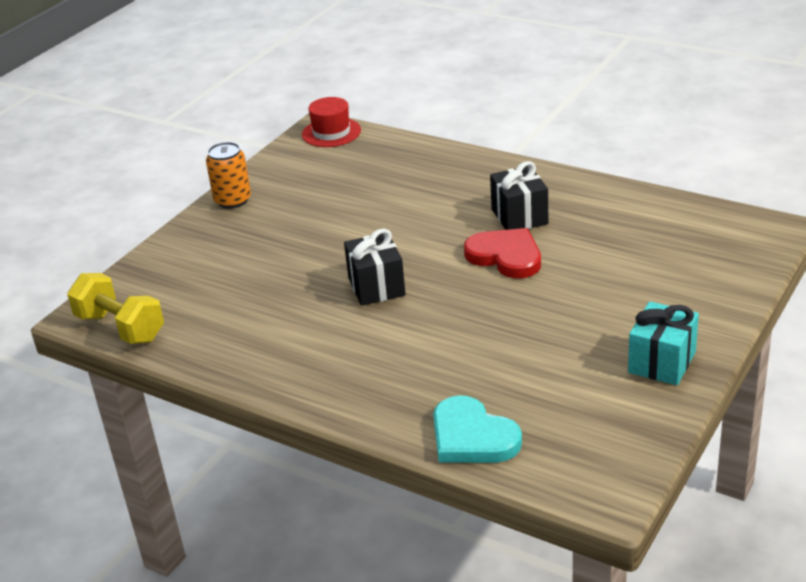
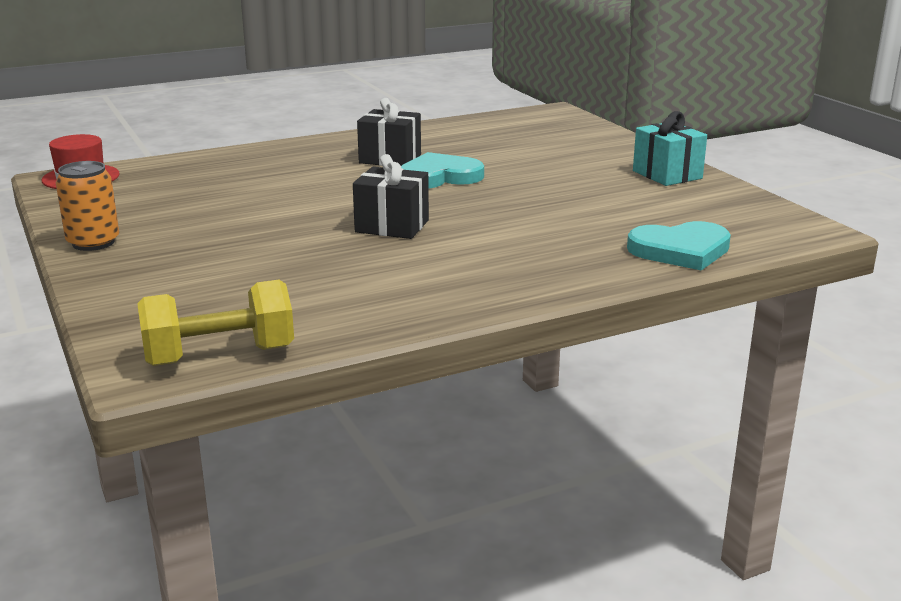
camera: 60 degrees left, 10 degrees down
red heart [464,228,541,278] -> turquoise heart [401,152,484,189]

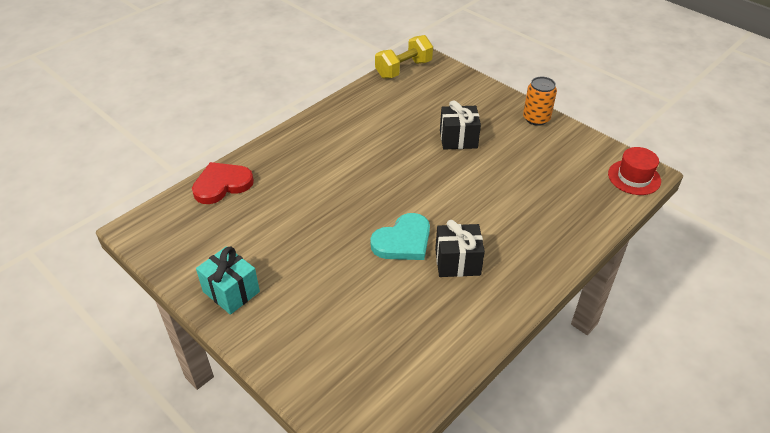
camera: 160 degrees right, 20 degrees up
black gift [353,154,429,239] -> black gift moved to [440,100,481,150]
turquoise heart [627,221,731,270] -> red heart [192,162,254,204]

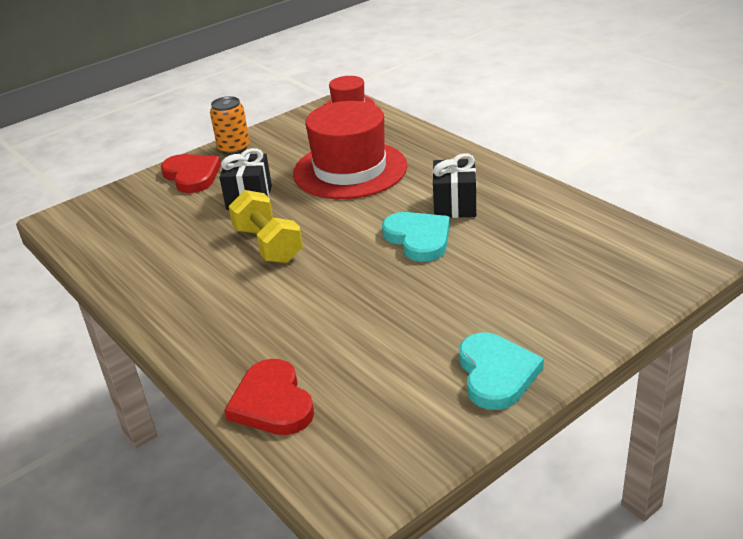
camera: 80 degrees left, 10 degrees down
turquoise gift [196,246,260,315] -> turquoise heart [459,333,544,410]
yellow dumbbell [375,35,433,79] -> yellow dumbbell moved to [229,190,303,263]
none -> red heart [161,154,221,193]
none -> red hat [293,101,407,199]

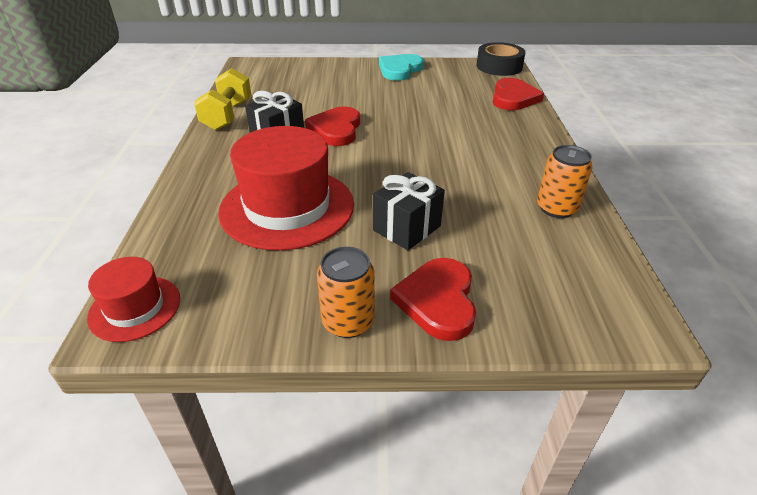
camera: 145 degrees left, 5 degrees up
yellow dumbbell [229,190,303,263] -> yellow dumbbell moved to [194,68,251,131]
turquoise heart [382,212,450,262] -> red heart [305,106,360,146]
none -> black tape [477,42,526,76]
none -> orange can [537,145,593,218]

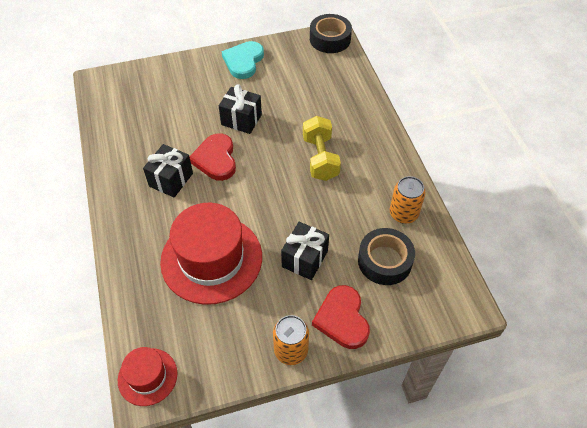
camera: 15 degrees left, 15 degrees up
yellow dumbbell [194,68,251,131] -> yellow dumbbell moved to [303,116,341,181]
red heart [493,78,544,110] -> none
none -> black gift [219,84,262,134]
none -> black tape [358,228,415,285]

